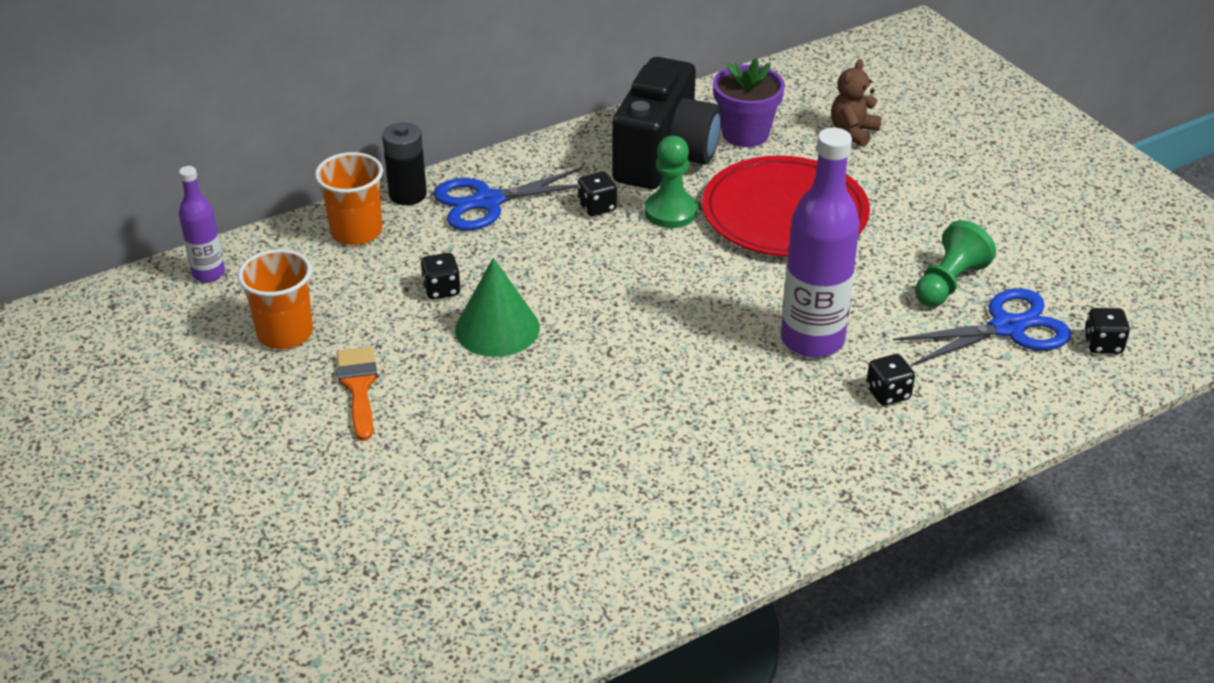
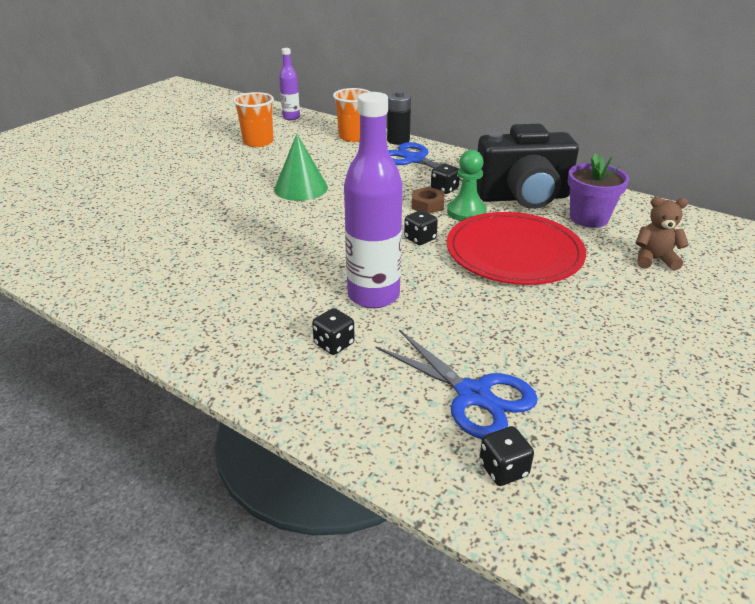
camera: 65 degrees right, 5 degrees down
orange brush [337,347,377,441] -> none
black dice [420,253,460,299] -> black dice moved to [404,210,438,245]
green pawn [915,220,996,307] -> none
none -> brown nut [412,187,444,214]

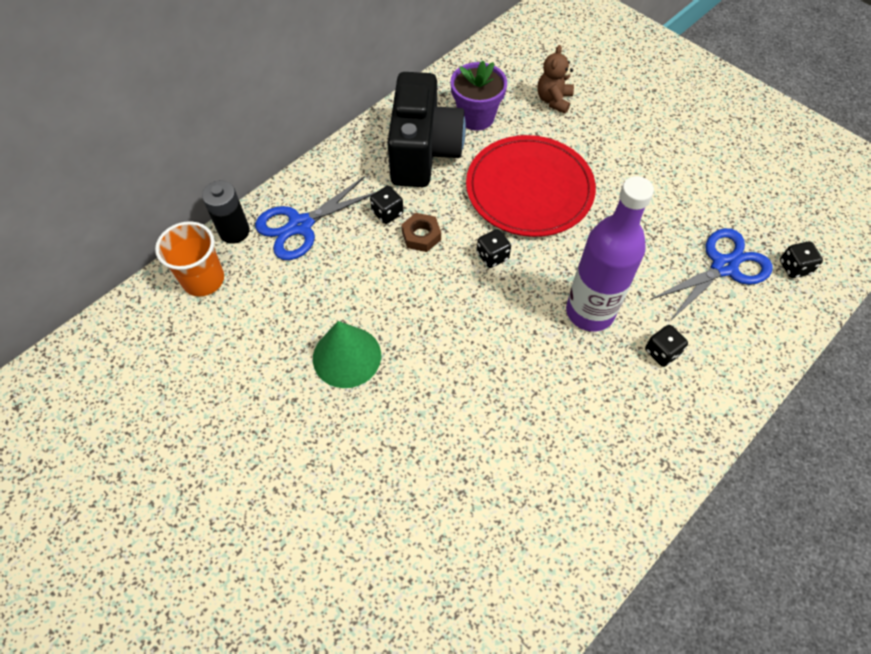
camera: 80 degrees left, 25 degrees up
orange cup [233,92,274,147] -> none
purple bottle [279,48,300,120] -> none
green pawn [447,150,487,221] -> none

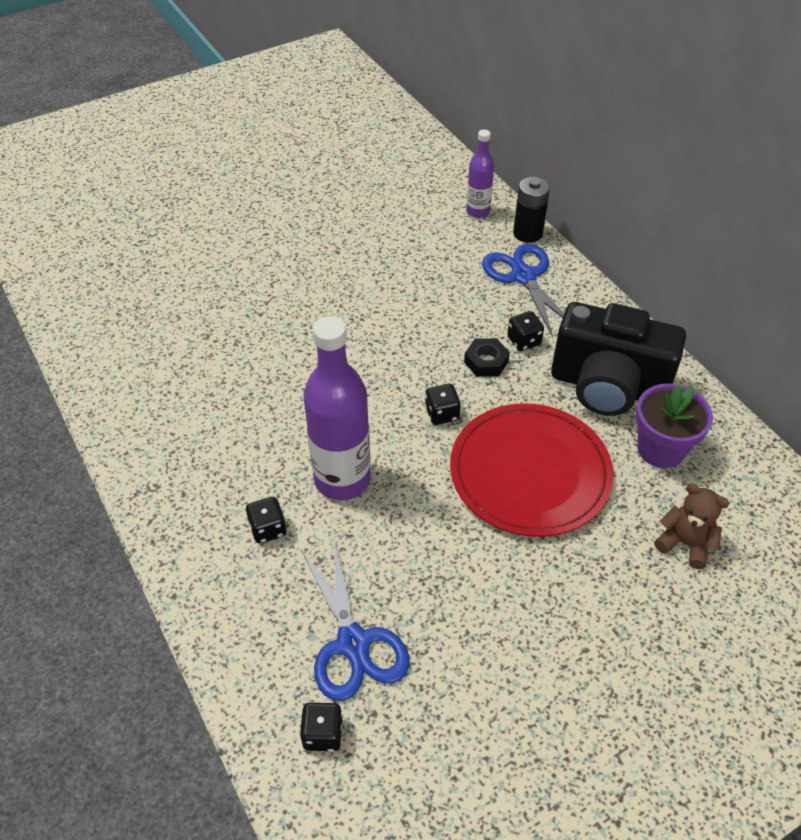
camera: 105 degrees right, 10 degrees down
orange cup [155,221,224,296] -> purple bottle [466,129,494,218]
green cone [313,321,381,388] -> none
brown nut [401,213,441,252] -> black nut [464,338,510,377]

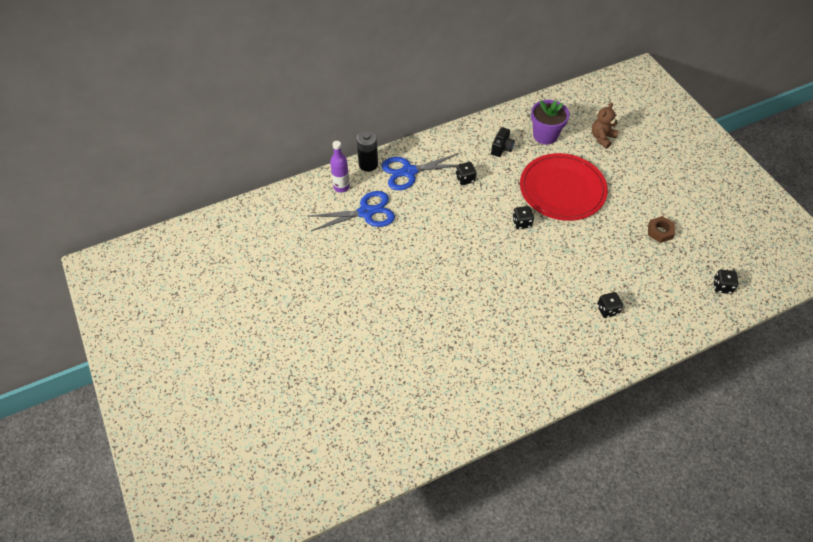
camera: 85 degrees left, 5 degrees up
blue scissors [301,537,409,701] -> blue scissors moved to [308,191,395,231]
purple bottle [303,316,371,500] -> none
black nut [464,338,510,377] -> none
black camera [551,302,686,416] -> black camera [491,127,515,157], size x0.40
none -> brown nut [648,216,675,243]

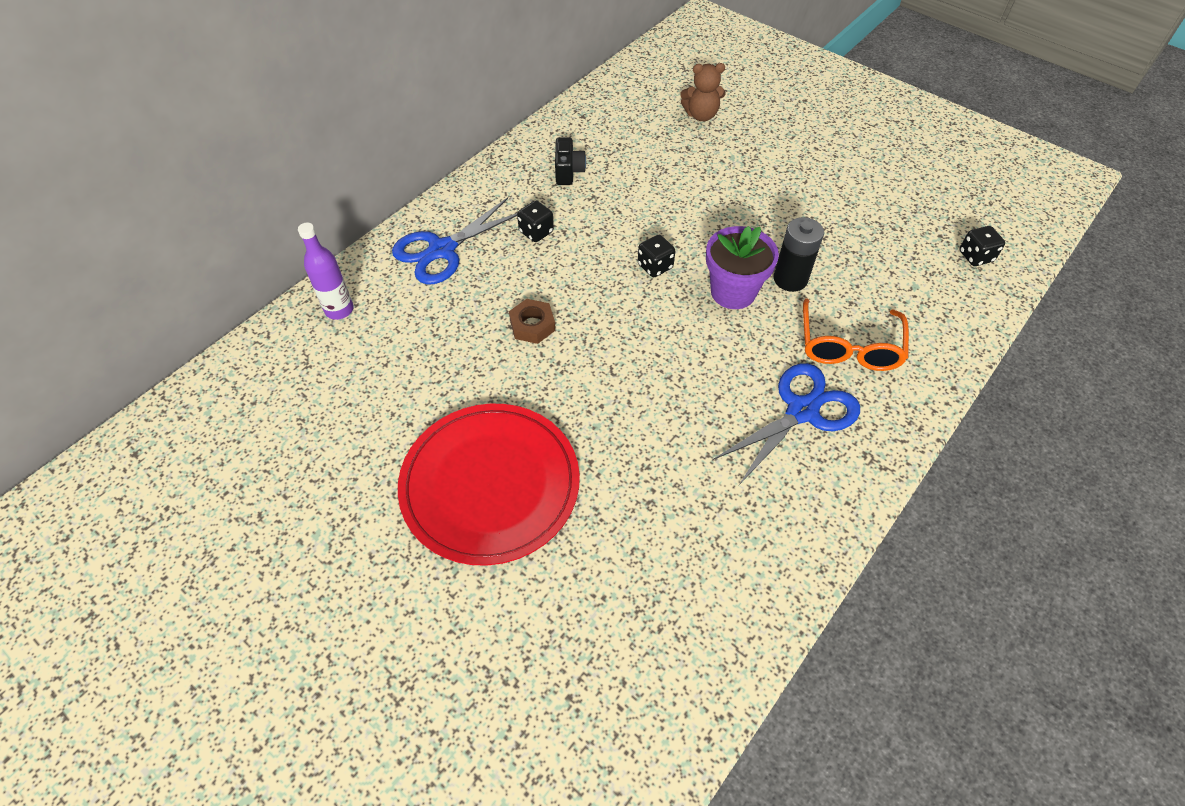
camera: 25 degrees left, 0 degrees up
blue scissors [308,191,395,231] -> blue scissors moved to [713,363,860,485]
black battery [357,131,378,172] -> black battery moved to [774,217,824,292]
red plate [520,153,608,221] -> red plate moved to [398,404,580,566]
purple flower pot [531,100,570,144] -> purple flower pot moved to [706,226,779,309]
brown teddy bear [592,103,618,148] -> brown teddy bear turned 105 degrees counterclockwise [680,63,725,121]
black dice [597,292,623,318] -> orange glasses [803,298,909,371]
brown nut [648,216,675,243] -> brown nut moved to [509,299,555,344]

